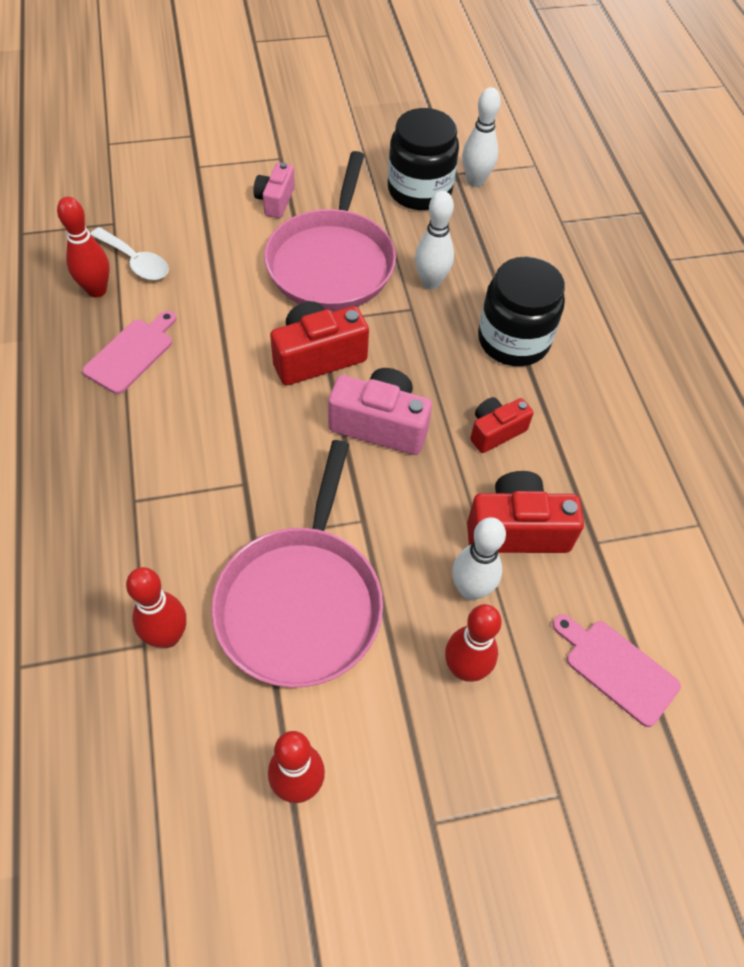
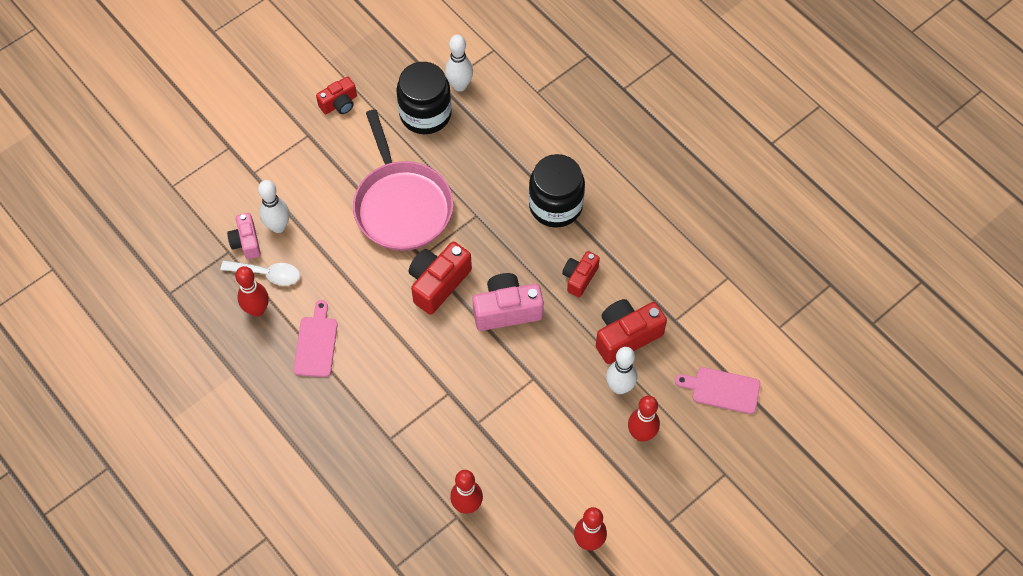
camera: 25 degrees left, 5 degrees up
pink pan [211,440,383,688] -> none
pink camera [253,162,295,218] -> pink camera moved to [227,213,261,259]
white bowling pin [415,191,454,290] -> white bowling pin moved to [258,180,290,233]
none -> red camera [316,76,357,114]

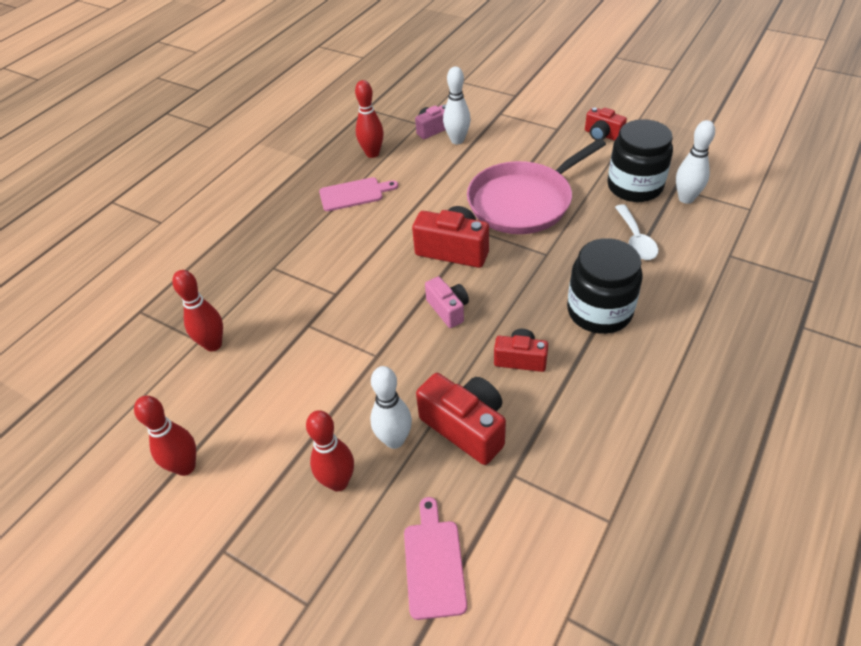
camera: 75 degrees right, 15 degrees down
white spoon [221,261,300,286] -> white spoon moved to [615,204,658,260]
pink camera [473,273,544,331] -> pink camera [425,276,469,328], size x0.62

